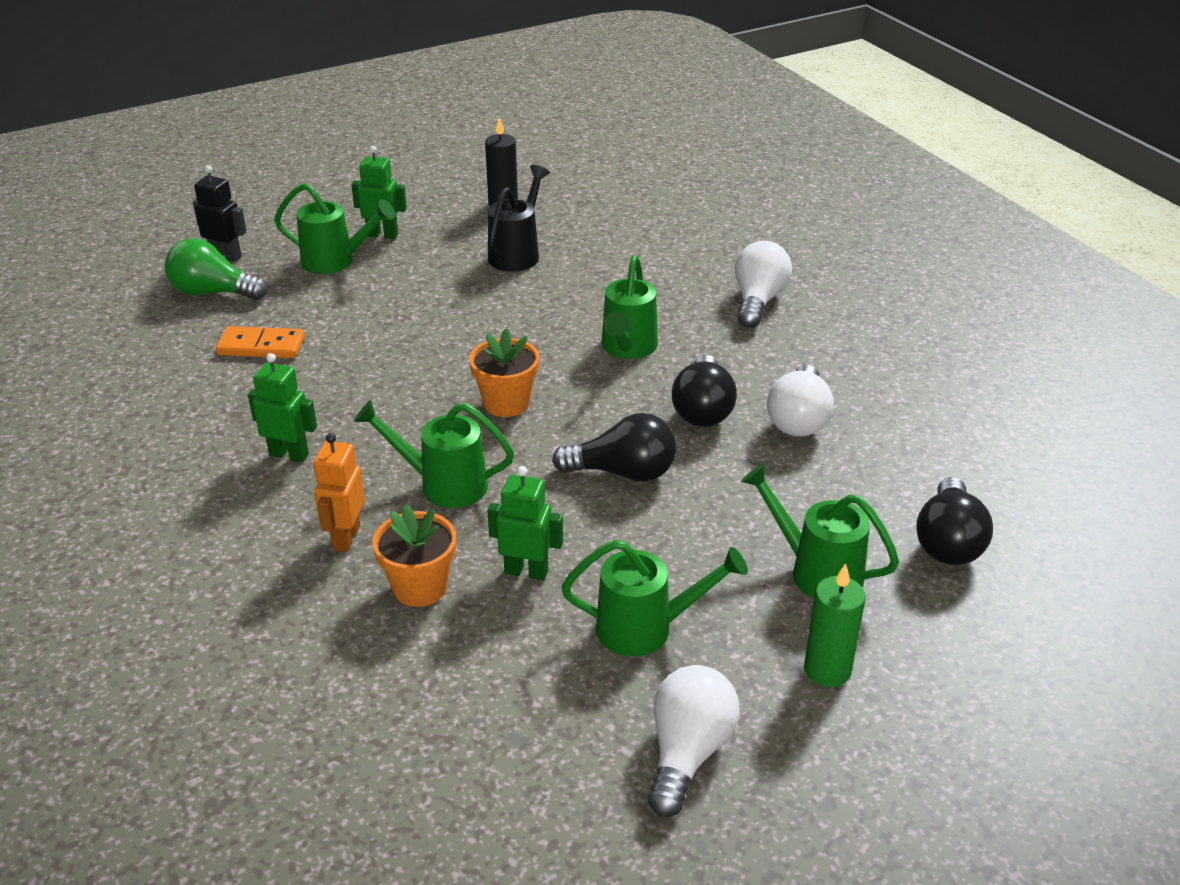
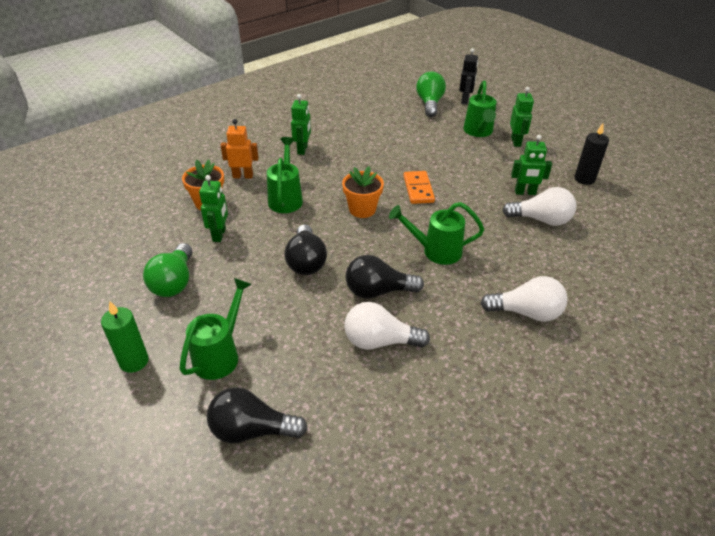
camera: 80 degrees right, 5 degrees up
orange domino [216,326,305,358] -> orange domino moved to [403,171,435,204]
black watering can [488,165,550,272] -> green robot [511,135,552,195]
green watering can [561,540,748,657] -> green light bulb [143,243,192,297]
white light bulb [648,665,740,817] -> white light bulb moved to [502,187,576,226]

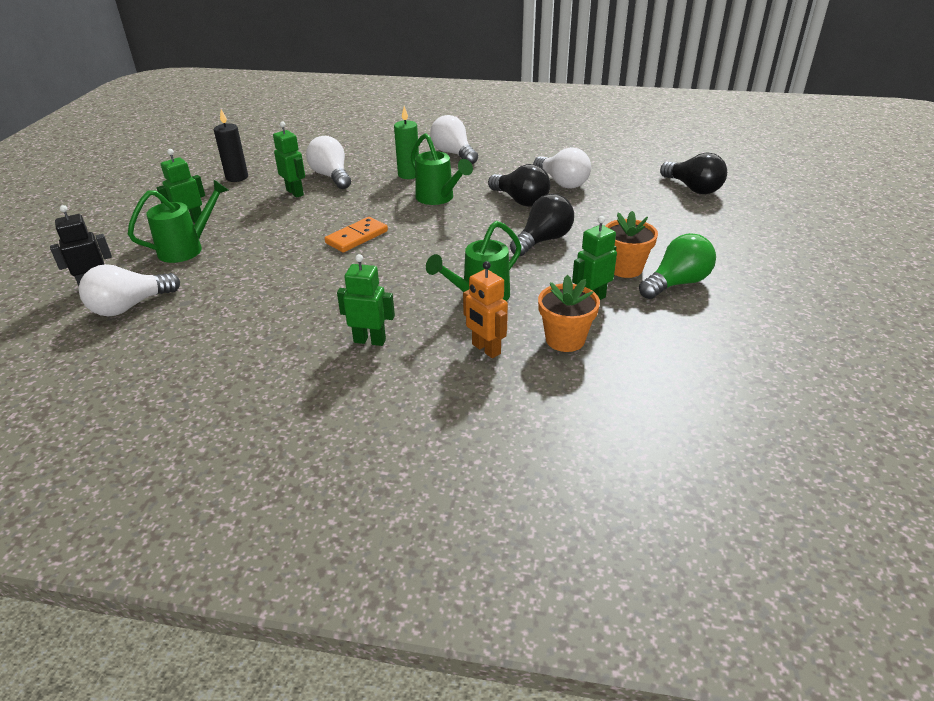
camera: 130 degrees left, 5 degrees down
green candle [101,301,149,373] -> green candle moved to [394,106,419,179]
green watering can [180,278,251,380] -> none
green robot [291,94,311,155] -> green robot turned 45 degrees clockwise [337,254,395,346]
orange flower pot [342,166,384,218] -> orange flower pot moved to [606,211,658,278]
green light bulb [416,71,446,117] -> white light bulb [79,264,180,316]

